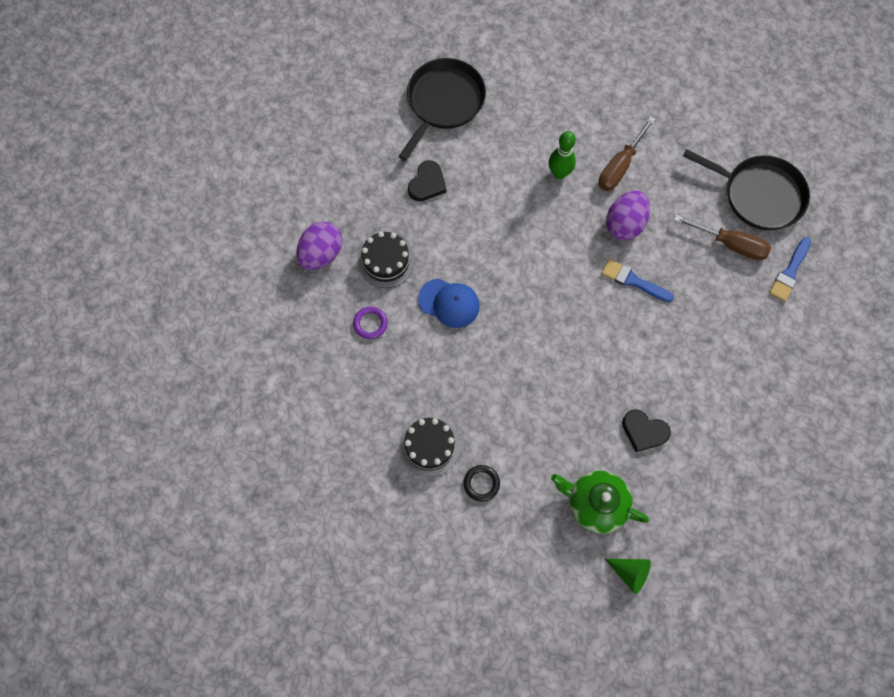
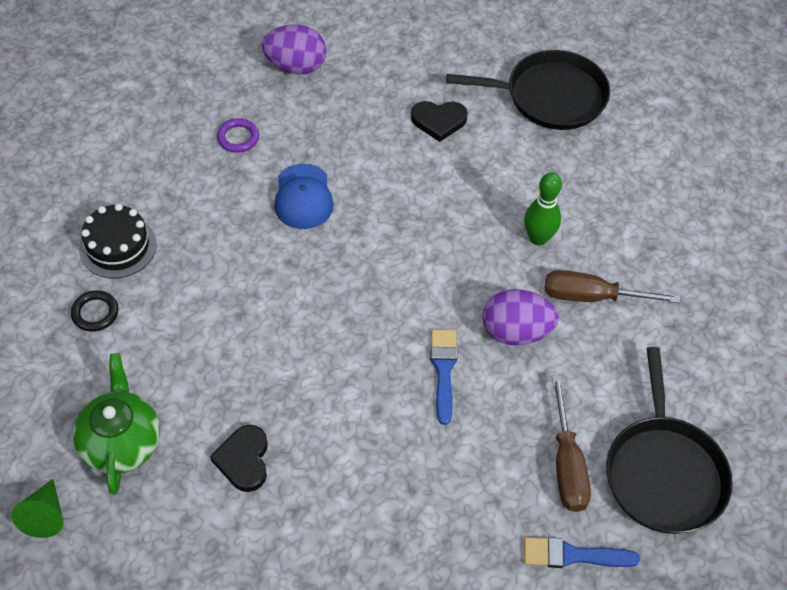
camera: 60 degrees right, 15 degrees down
black cake [358,232,415,288] -> none

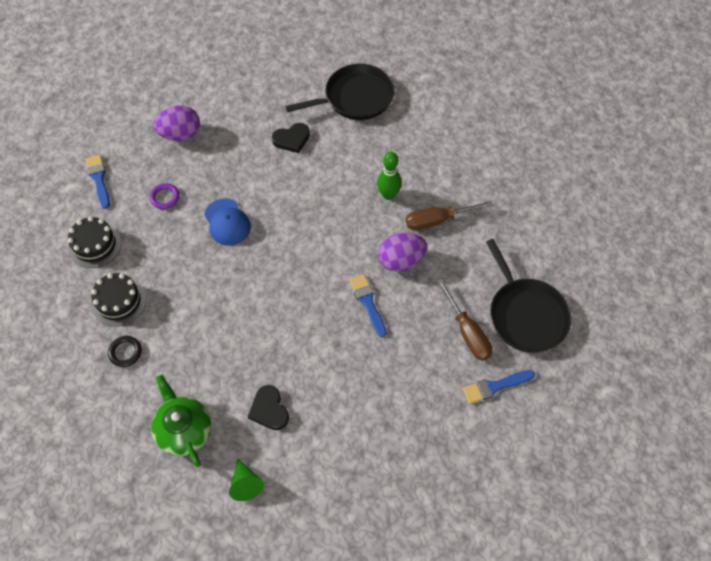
camera: 20 degrees left, 5 degrees up
green cone [11,479,64,538] -> green cone moved to [229,459,264,501]
none -> black cake [68,216,121,268]
none -> blue brush [85,154,110,209]

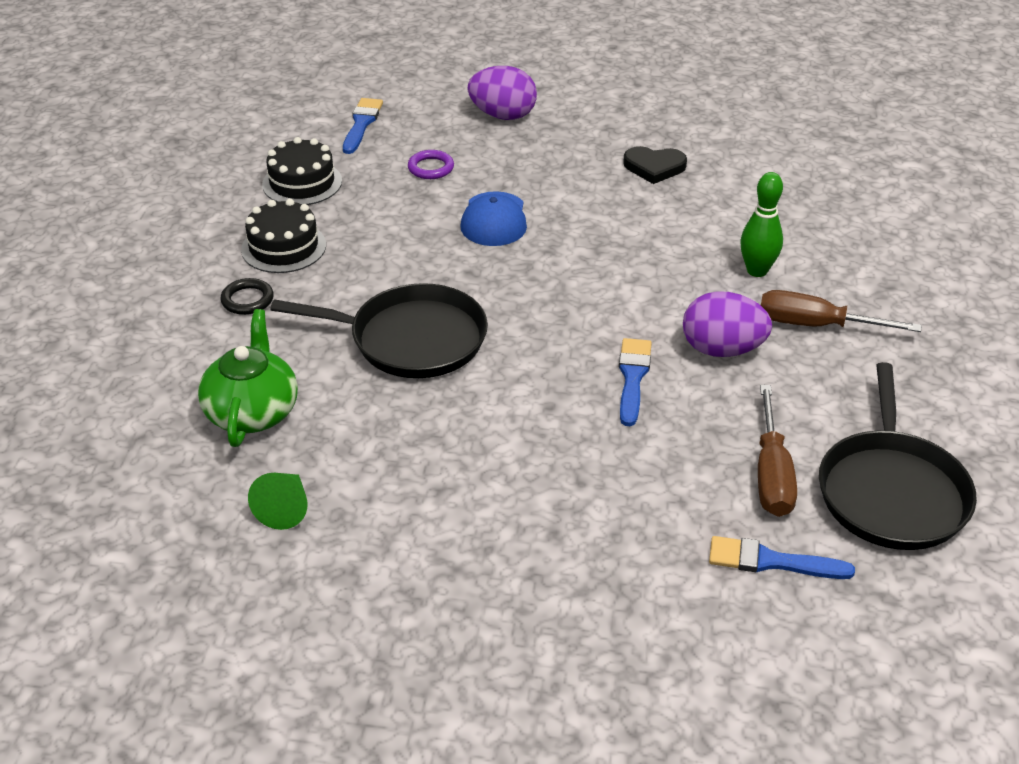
camera: 30 degrees right, 20 degrees down
black heart [248,385,289,430] -> none
black pan [285,64,395,120] -> black pan moved to [270,283,488,378]

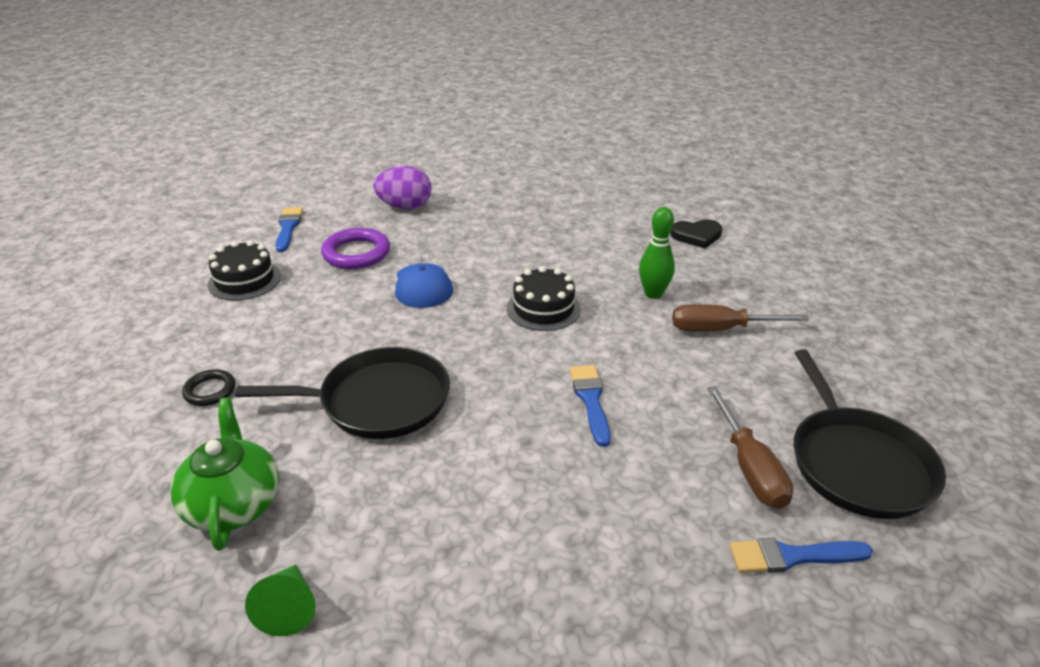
camera: 15 degrees left, 5 degrees down
black cake [241,199,326,273] -> black cake moved to [507,266,581,331]
purple ring [408,150,454,179] -> purple ring [321,228,390,269], size x1.71
black heart [623,146,687,184] -> black heart moved to [670,219,723,249]
purple egg [683,291,772,357] -> none

